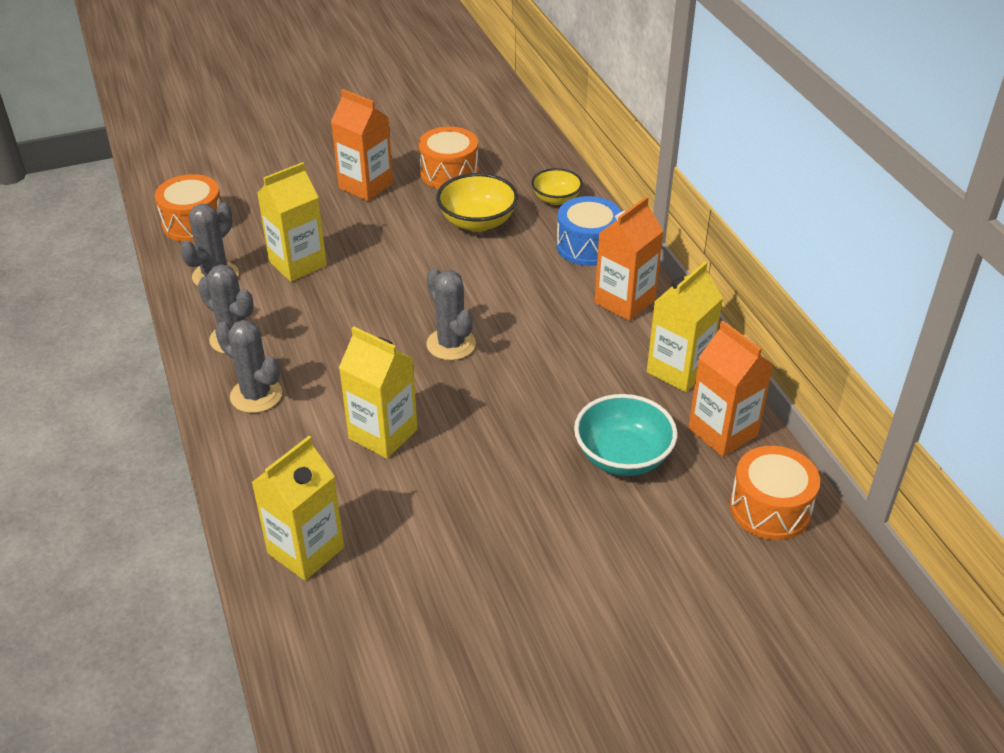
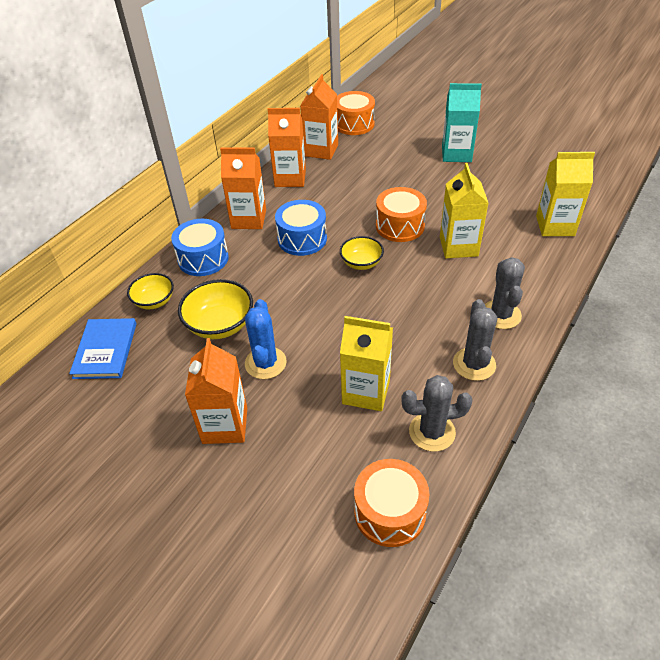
camera: 125 degrees left, 5 degrees up
orange drum [419,127,478,189] -> orange drum moved to [376,187,427,242]
grey cactus [426,268,476,360] -> yellow bowl [340,236,384,270]
turquoise bowl [574,394,677,476] -> none
yellow carton [647,262,723,392] -> orange carton [268,108,306,187]
none -> blue book [69,318,136,379]
none -> blue cactus [245,299,287,379]
none -> blue drum [275,200,327,256]
none -> turquoise carton [442,83,482,162]

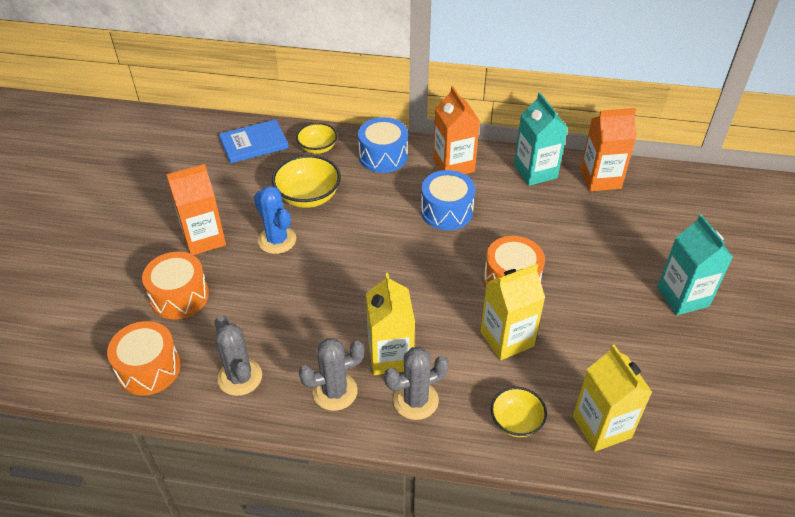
camera: 65 degrees right, 0 degrees up
blue cactus [245,299,287,379] -> blue cactus turned 75 degrees clockwise [254,186,296,254]
orange carton [268,108,306,187] -> turquoise carton [514,93,568,186]
orange drum [337,91,375,135] -> orange drum moved to [142,252,209,319]
yellow bowl [340,236,384,270] -> yellow bowl moved to [491,387,547,437]
yellow carton [340,316,393,411] -> yellow carton moved to [366,273,415,375]

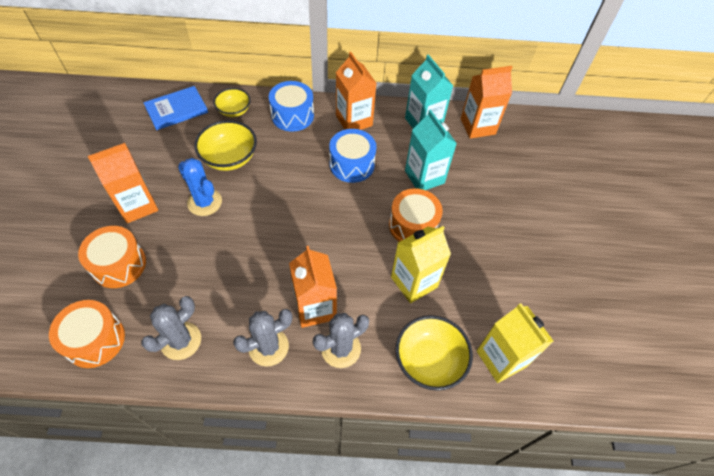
camera: 10 degrees left, 10 degrees up
grey cactus [215,315,262,396] -> grey cactus turned 75 degrees clockwise [141,296,201,360]
yellow carton [366,273,415,375] -> orange carton [289,246,337,328]
yellow bowl [491,387,547,437] -> yellow bowl [395,315,473,391], size x1.55
turquoise carton [657,214,733,315] -> turquoise carton moved to [405,109,457,190]

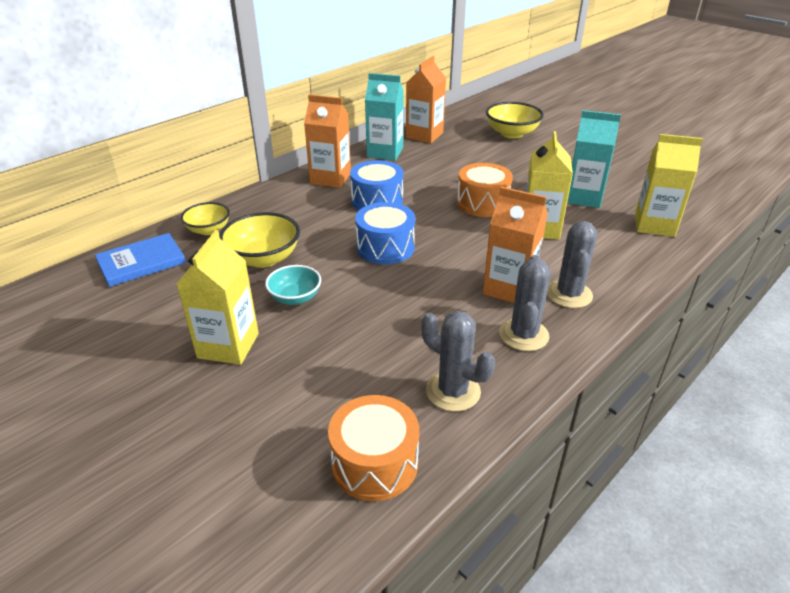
camera: 45 degrees left, 20 degrees down
orange drum [78,226,146,288] -> none
orange carton [88,143,158,223] -> yellow carton [176,230,259,365]
grey cactus [141,296,201,360] -> grey cactus turned 45 degrees counterclockwise [421,311,495,412]
blue book [143,86,208,130] -> blue book turned 45 degrees clockwise [95,233,186,287]
blue cactus [178,158,222,216] -> turquoise bowl [265,265,321,305]
blue drum [269,81,314,132] -> blue drum moved to [355,202,415,264]
yellow bowl [395,315,473,391] -> yellow bowl moved to [486,102,544,139]
turquoise carton [405,109,457,190] -> turquoise carton moved to [567,110,621,208]

